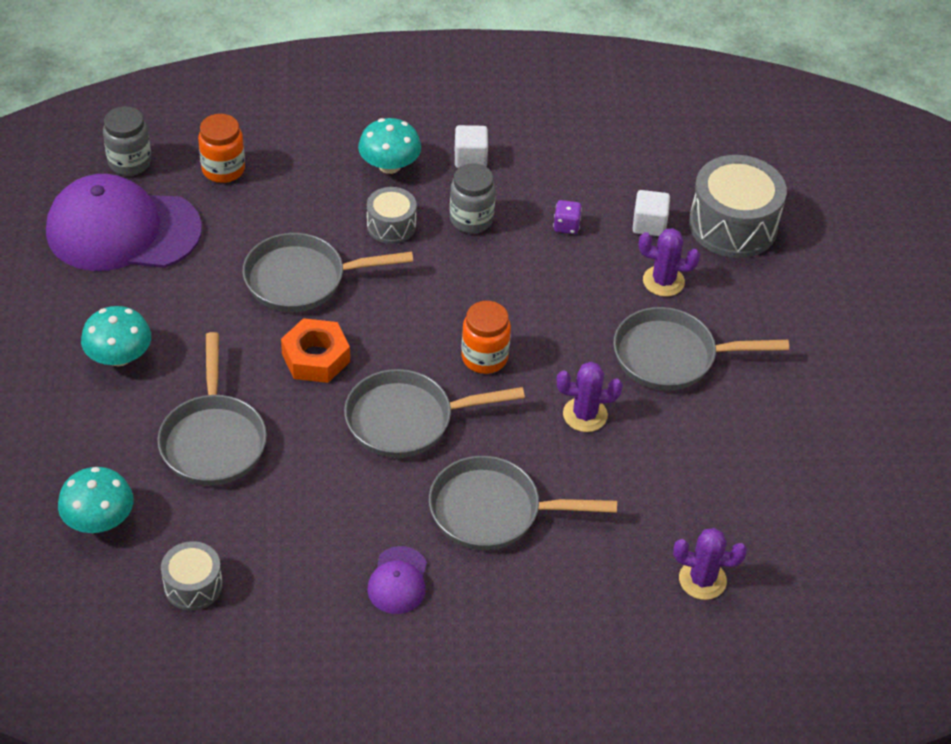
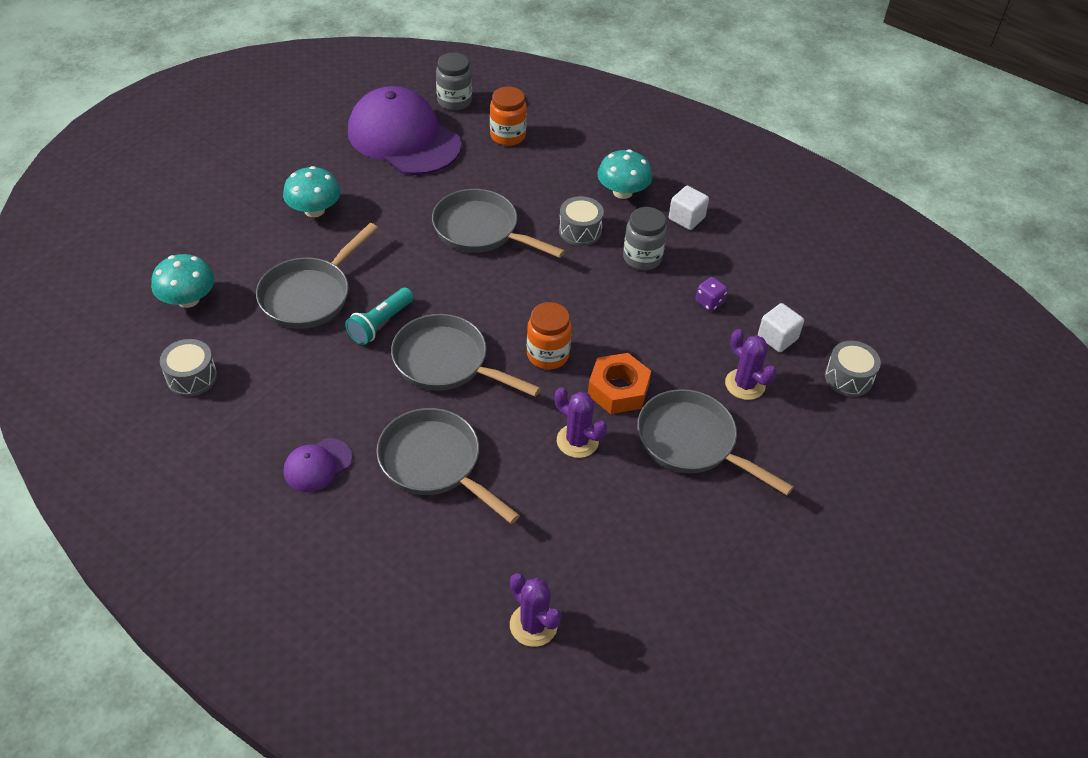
camera: 40 degrees right, 0 degrees up
orange nut [281,318,350,383] -> orange nut moved to [588,353,651,414]
grey drum [689,155,787,258] -> grey drum [825,341,881,397], size x0.55
none -> turquoise flashlight [345,288,414,345]

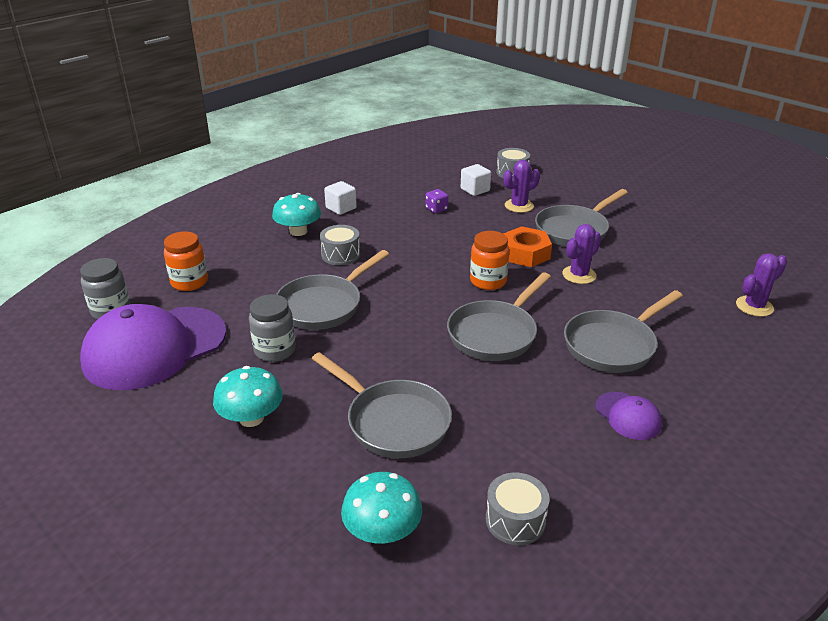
camera: 80 degrees left, 15 degrees down
turquoise flashlight [345,288,414,345] -> none
grey jar [623,207,667,270] -> grey jar moved to [249,294,296,362]

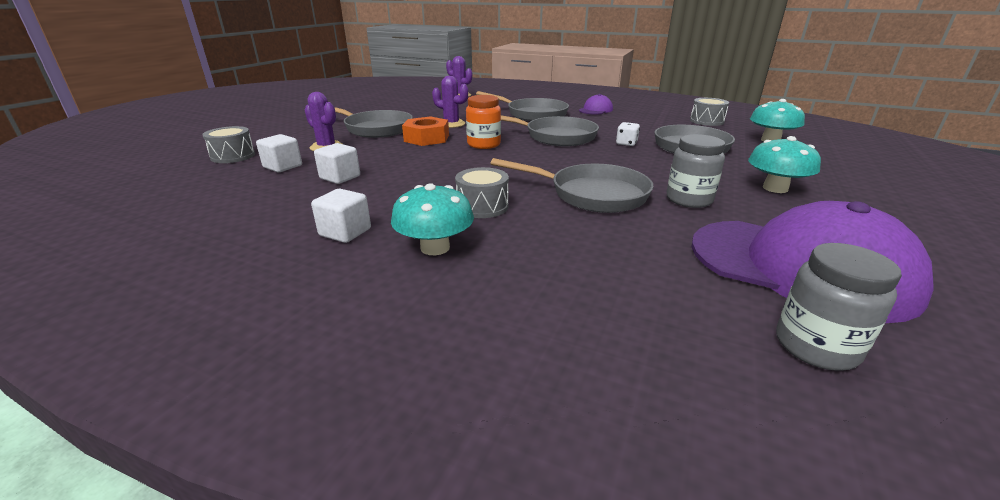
camera: 110 degrees left, 5 degrees down
orange jar [164,231,208,291] -> none
purple dice [425,189,448,213] -> white cube [314,143,360,184]
none -> white dice [616,122,640,146]

